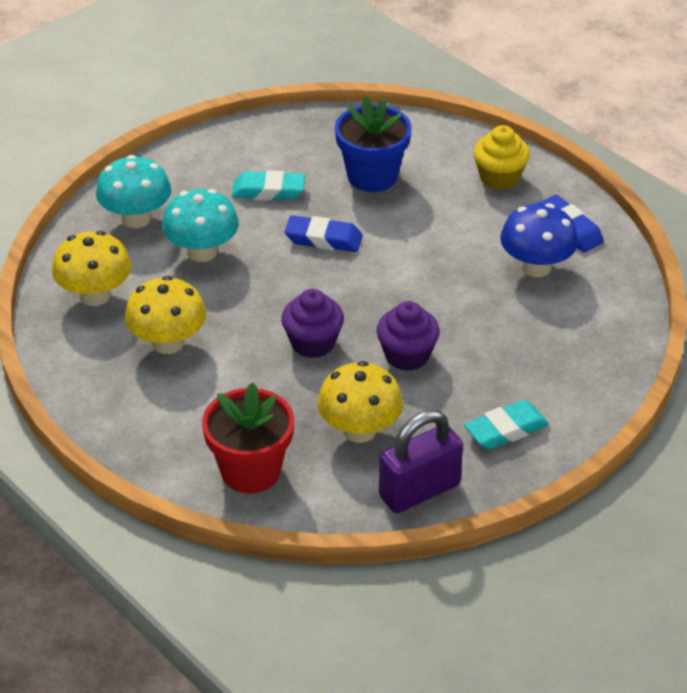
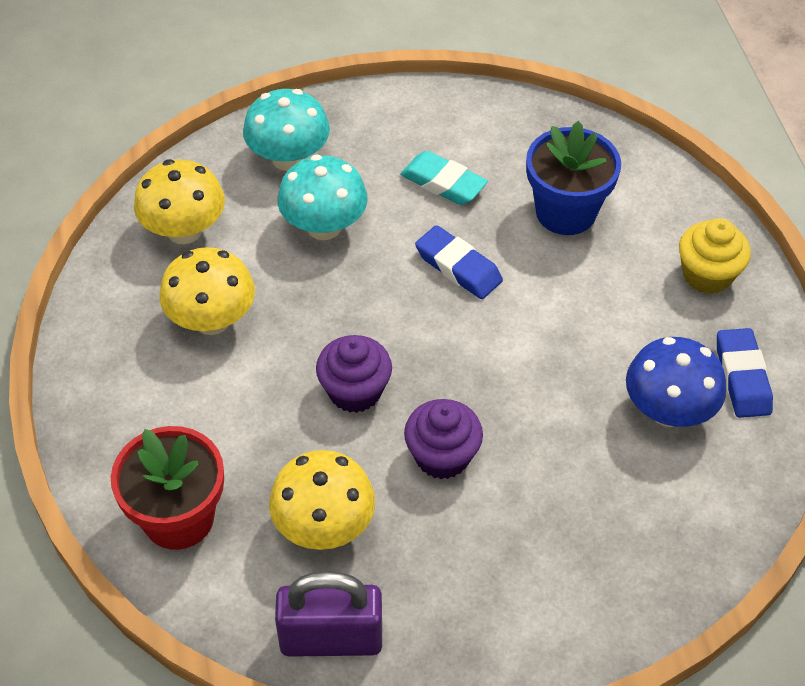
camera: 30 degrees right, 10 degrees up
turquoise eraser [464,400,549,450] -> none

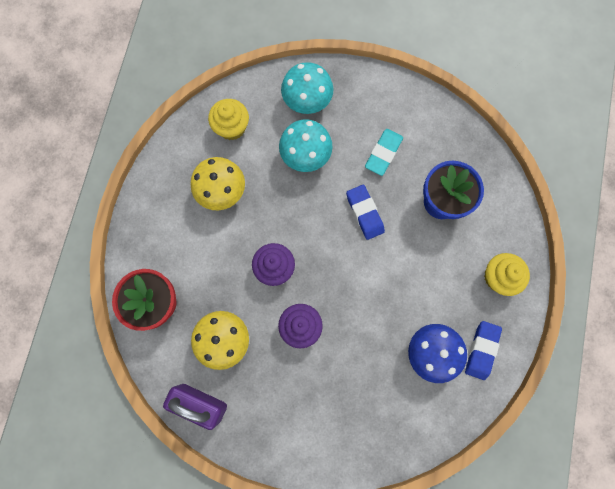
camera: 25 degrees right, 25 degrees up
yellow mushroom [134,159,225,244] -> yellow cupcake [208,99,249,140]
turquoise eraser [400,151,488,205] -> turquoise eraser turned 60 degrees clockwise [365,129,403,176]

